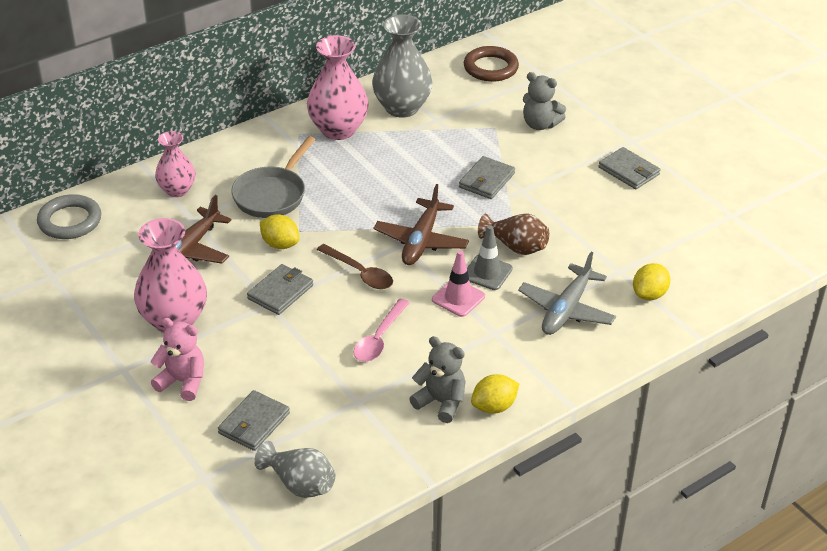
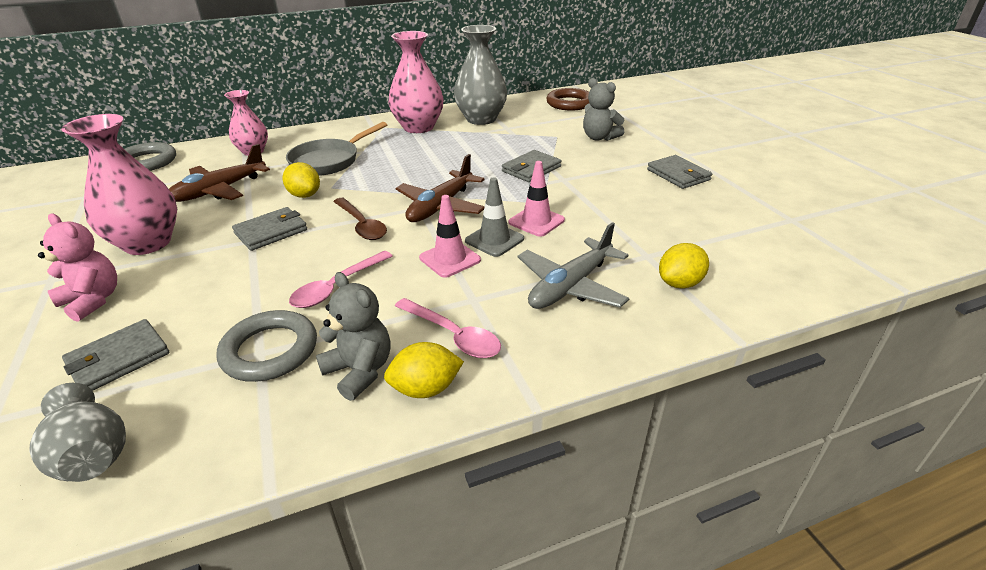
camera: 15 degrees right, 5 degrees down
brown vase [478,213,549,255] -> pink traffic cone [509,161,565,237]
none -> grey ring [217,310,317,382]
none -> pink spoon [395,298,501,358]

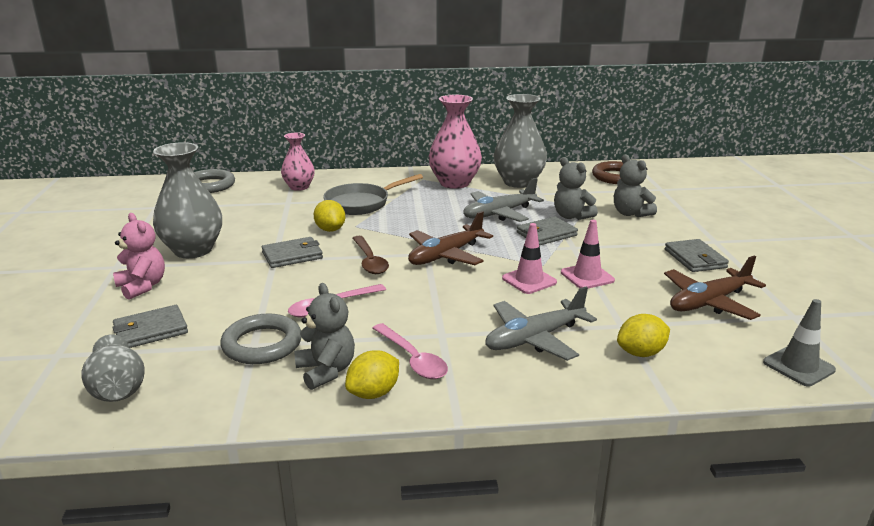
camera: 15 degrees right, 10 degrees down
pink vase [61,114,177,255] -> grey vase [153,142,222,258]
brown plane [169,144,270,202] -> brown plane moved to [664,256,766,320]
yellow lemon [384,342,464,398] -> yellow lemon turned 45 degrees counterclockwise [345,350,399,399]
pink traffic cone [419,195,481,278] -> pink traffic cone moved to [561,220,615,288]
grey traffic cone [465,177,524,257] -> grey traffic cone moved to [763,299,836,386]
none -> grey plane [463,178,544,222]
none -> grey teddy bear [554,157,598,220]

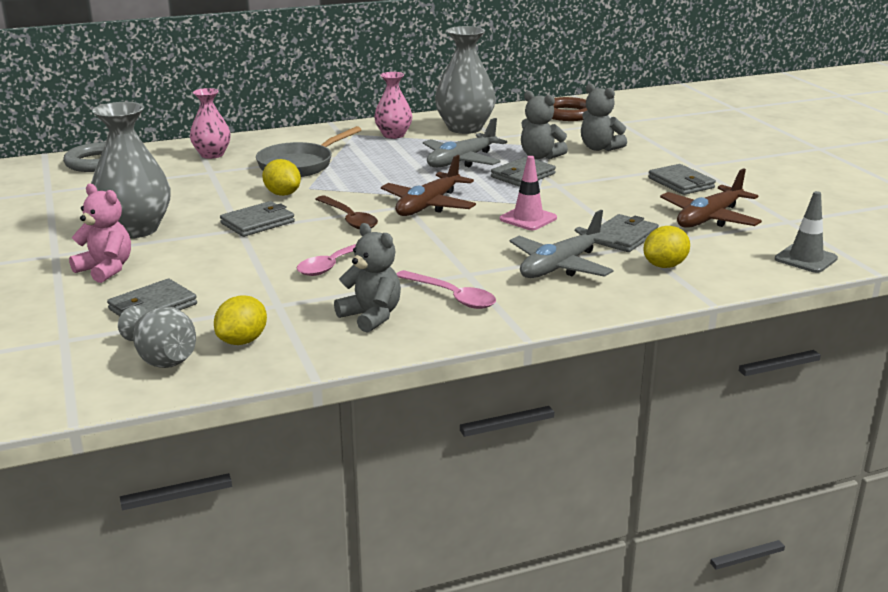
camera: 15 degrees left, 0 degrees up
grey ring [220,313,301,364] -> none
yellow lemon [345,350,399,399] -> yellow lemon moved to [214,295,267,345]
pink vase [429,95,482,189] -> pink vase [374,72,412,139], size x0.62
pink traffic cone [561,220,615,288] -> none
none -> grey wallet [595,214,659,252]

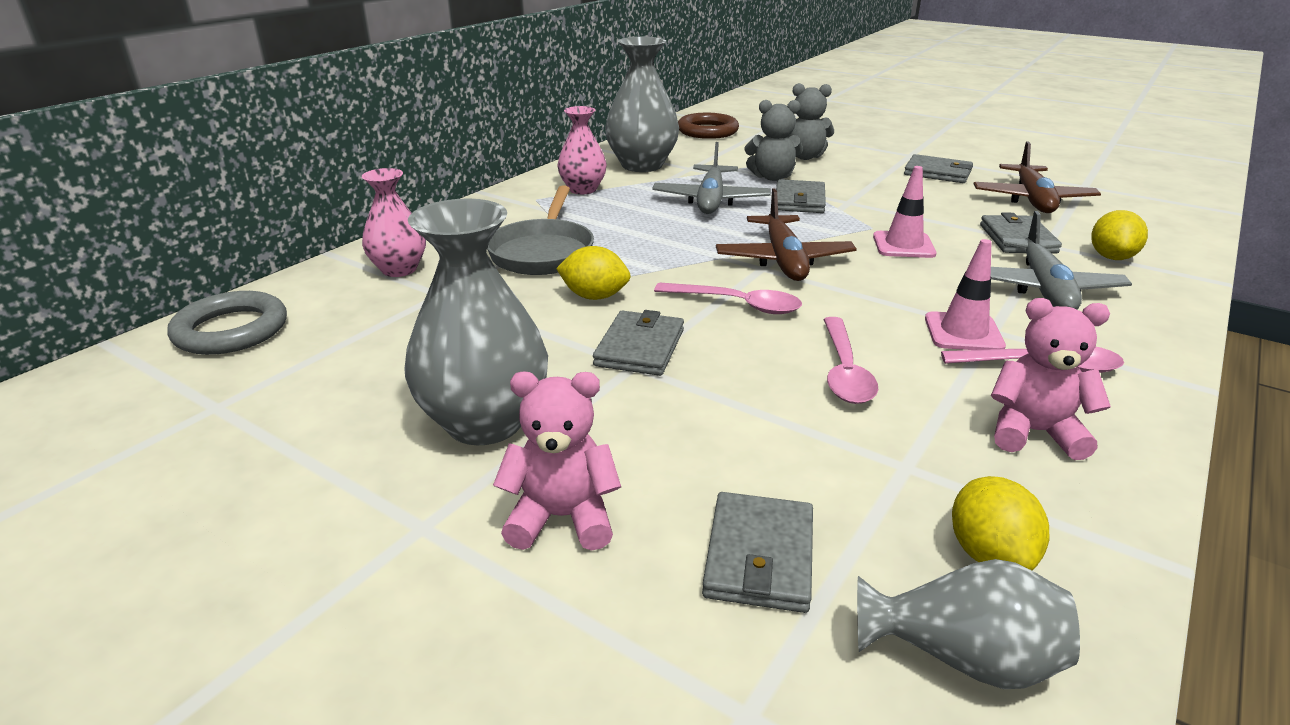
camera: 35 degrees left, 5 degrees up
brown spoon [316,196,378,229] -> pink spoon [654,283,802,314]
grey teddy bear [334,223,401,333] -> pink teddy bear [991,298,1111,460]
grey traffic cone [775,191,838,273] -> none
none -> pink traffic cone [925,239,1006,350]

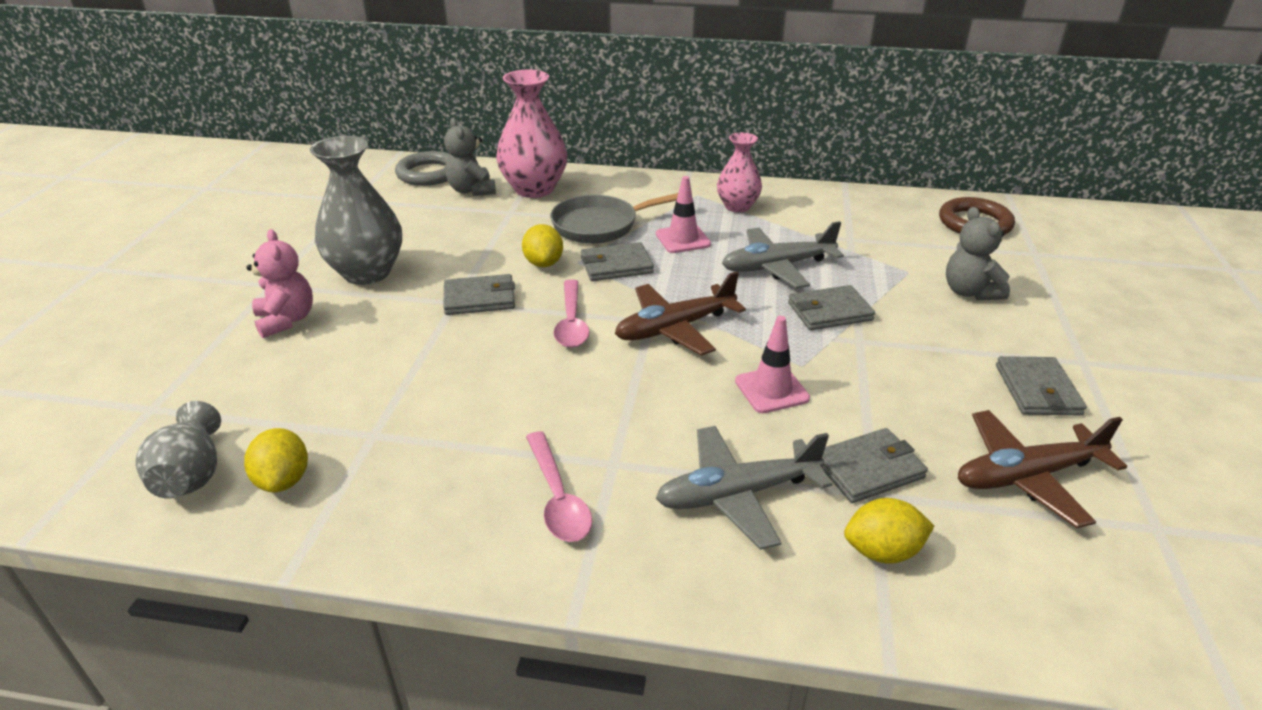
camera: 65 degrees right, 5 degrees up
pink vase [362,168,426,277] -> pink vase [496,70,567,198], size x1.62
grey vase [605,37,679,172] -> none
grey wallet [702,492,813,613] -> grey wallet moved to [581,242,654,281]
grey teddy bear [745,100,803,181] -> grey teddy bear moved to [444,118,496,196]
pink spoon [823,317,878,404] -> none
pink traffic cone [925,239,1006,350] -> pink traffic cone moved to [656,176,711,253]
yellow lemon [952,476,1049,570] -> yellow lemon turned 75 degrees counterclockwise [244,428,308,492]
pink teddy bear [991,298,1111,460] -> none

